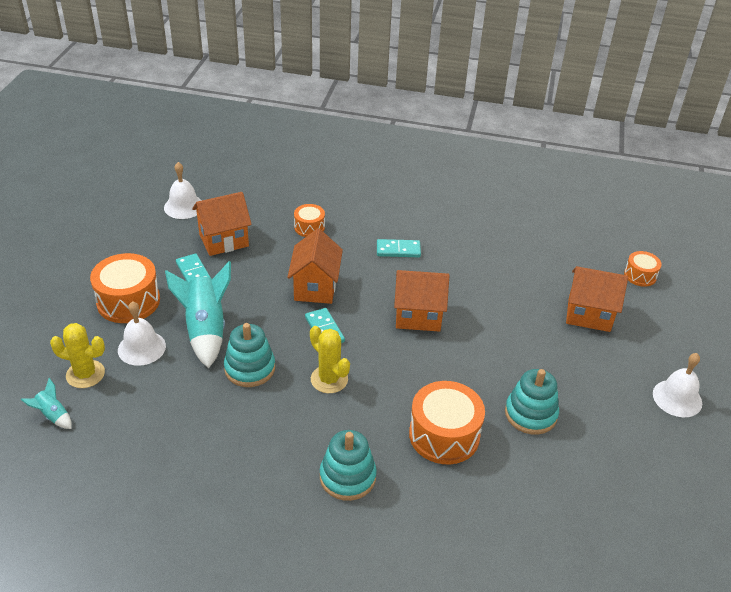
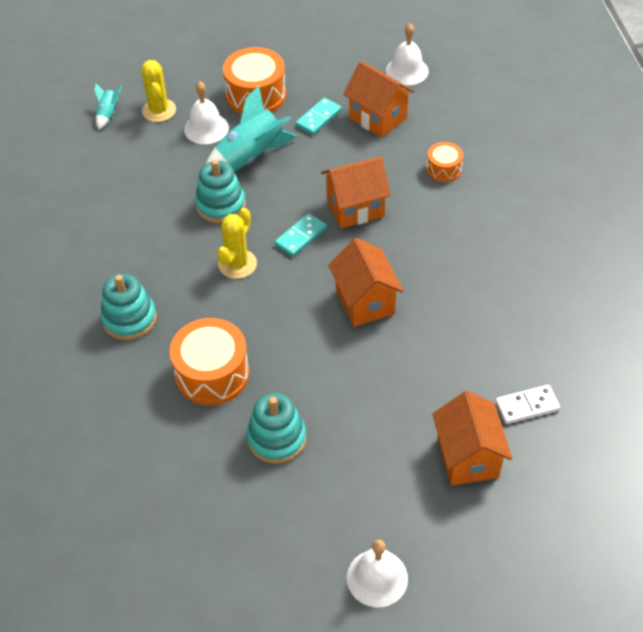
camera: 70 degrees right, 10 degrees up
turquoise domino [377,239,421,257] -> none
orange drum [624,251,662,287] -> none
none -> white domino [495,385,560,424]

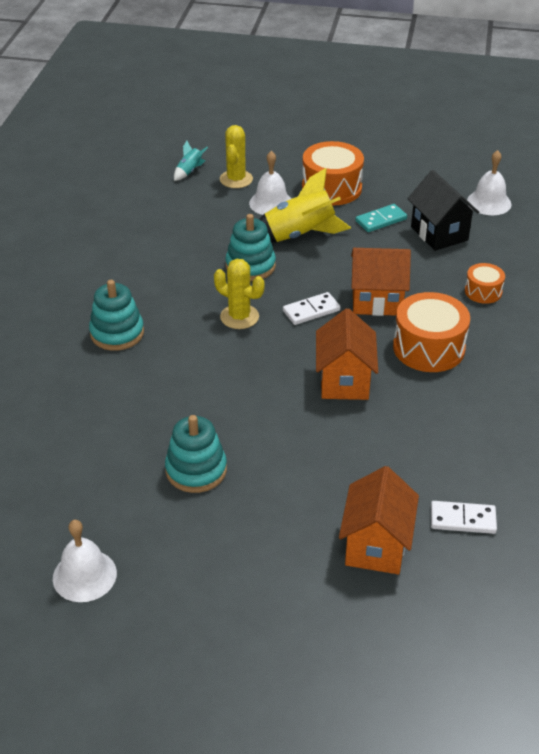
camera: 20 degrees right, 10 degrees down
orange drum [169,318,249,405] -> orange drum moved to [393,292,470,372]
turquoise rocket [205,85,297,172] -> yellow rocket [259,168,351,242]
yellow cactus [217,208,257,279] -> yellow cactus turned 75 degrees clockwise [214,259,264,329]
turquoise domino [274,213,327,257] -> white domino [283,292,340,325]
orange house [343,61,414,138] -> black house [407,170,479,251]
white bell [347,540,408,607] -> white bell moved to [53,520,117,602]

